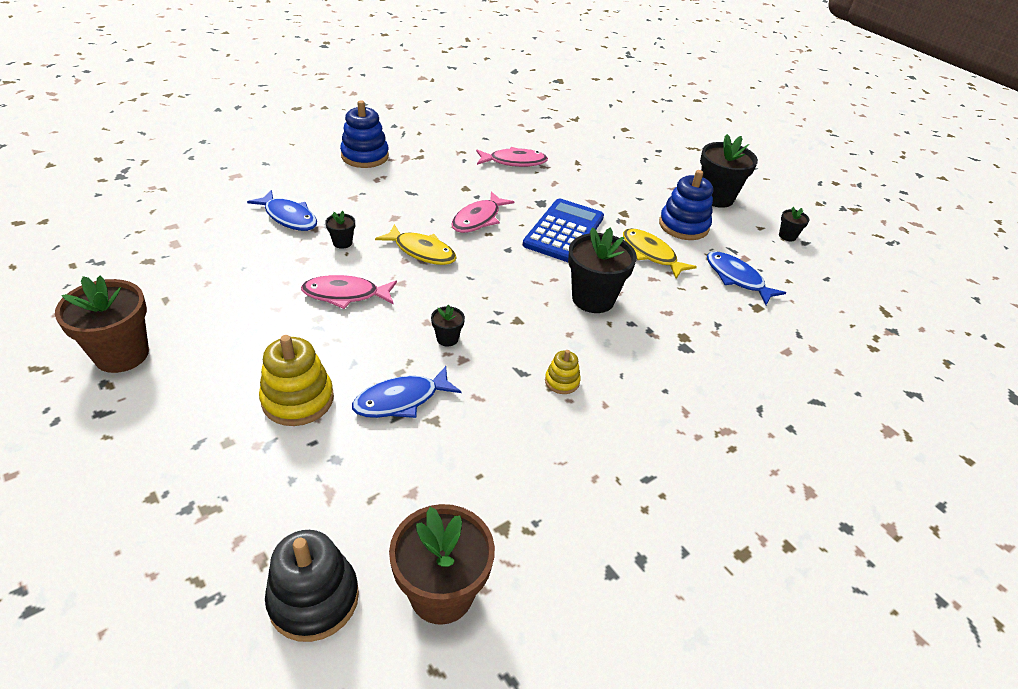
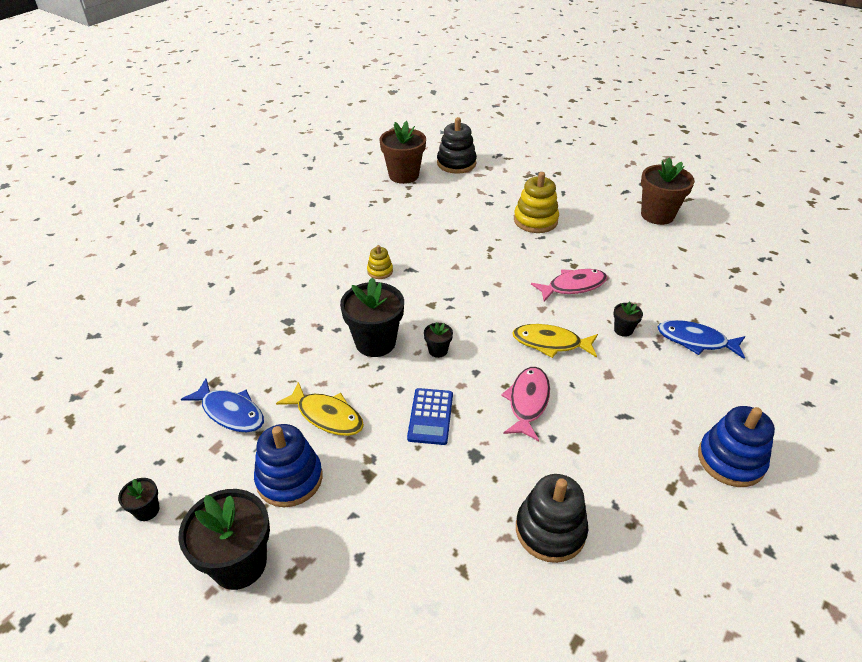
camera: 165 degrees right, 0 degrees up
blue fish [352,366,462,418] -> none
black flower pot [431,304,465,347] -> black flower pot moved to [424,322,453,358]
pink fish [476,147,548,167] -> black stacking toy [516,474,588,563]
blue calculator [523,199,604,262] -> blue calculator [407,388,453,445], size x0.63

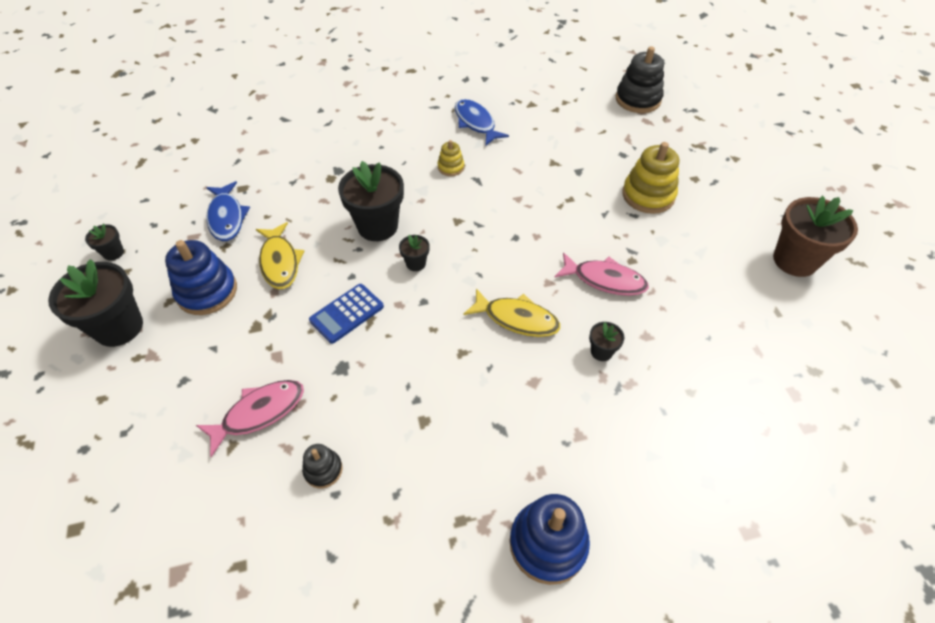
camera: 40 degrees right, 10 degrees up
brown flower pot [379,121,426,184] -> none
pink fish [501,367,550,441] -> pink fish moved to [196,380,304,457]
yellow fish [512,324,598,358] -> yellow fish turned 150 degrees clockwise [463,288,560,337]
black stacking toy [516,474,588,563] -> black stacking toy [302,444,343,488], size x0.53
blue fish [658,320,745,359] -> blue fish moved to [455,99,509,145]

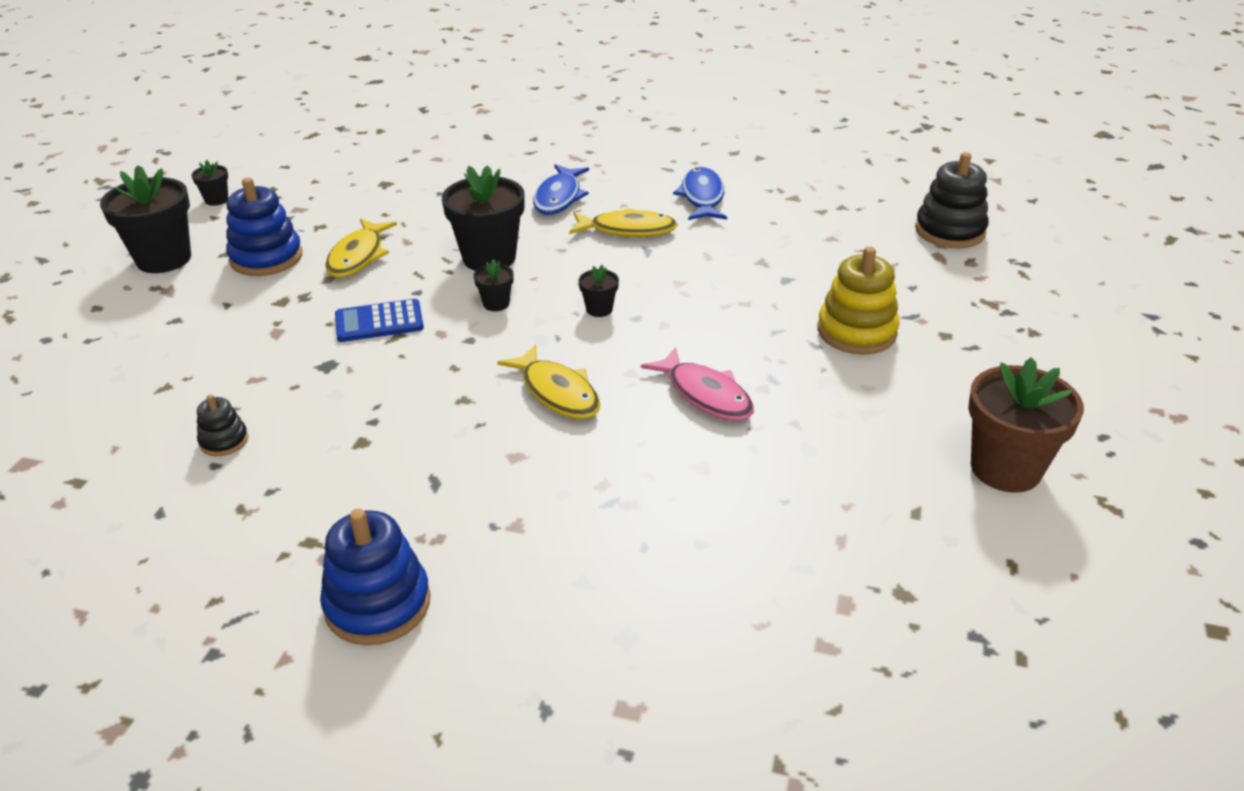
camera: 30 degrees right, 15 degrees down
pink fish [196,380,304,457] -> none
blue fish [206,181,250,241] -> blue fish moved to [533,164,589,215]
yellow stacking toy [438,140,464,176] -> yellow fish [569,208,678,237]
black flower pot [589,322,624,361] -> black flower pot moved to [579,265,619,317]

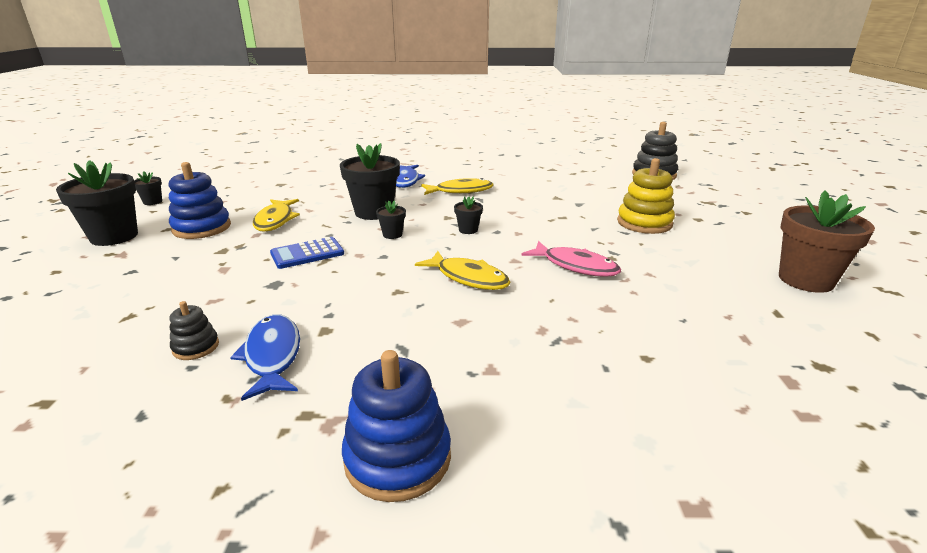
camera: 15 degrees left, 10 degrees down
blue fish [673,167,727,220] -> blue fish moved to [230,314,300,401]

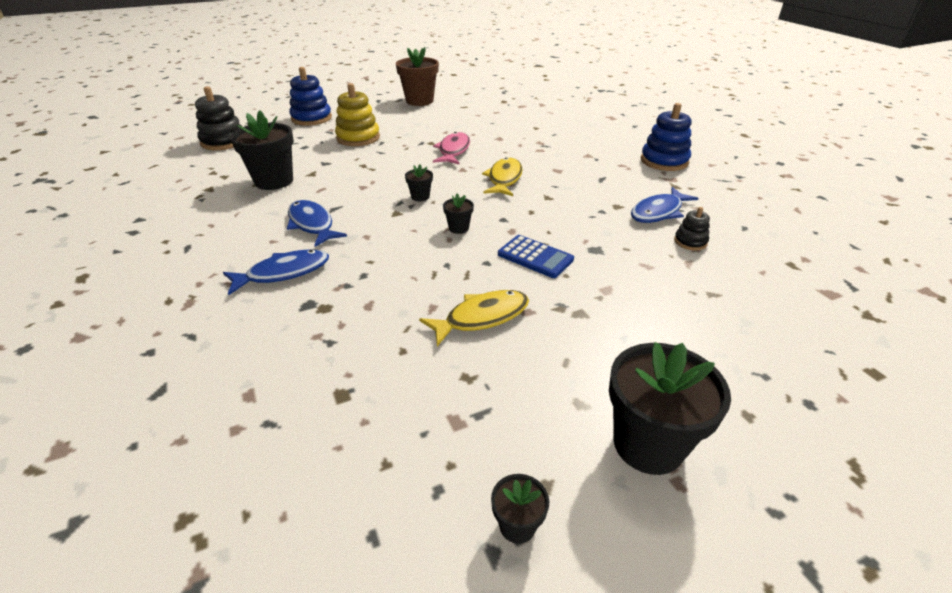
camera: 115 degrees left, 10 degrees up
blue stacking toy [169,162,231,239] -> blue stacking toy moved to [289,67,332,126]
black flower pot [340,143,400,220] -> black flower pot moved to [230,111,294,190]
yellow fish [421,178,493,195] -> blue fish [287,200,347,247]

